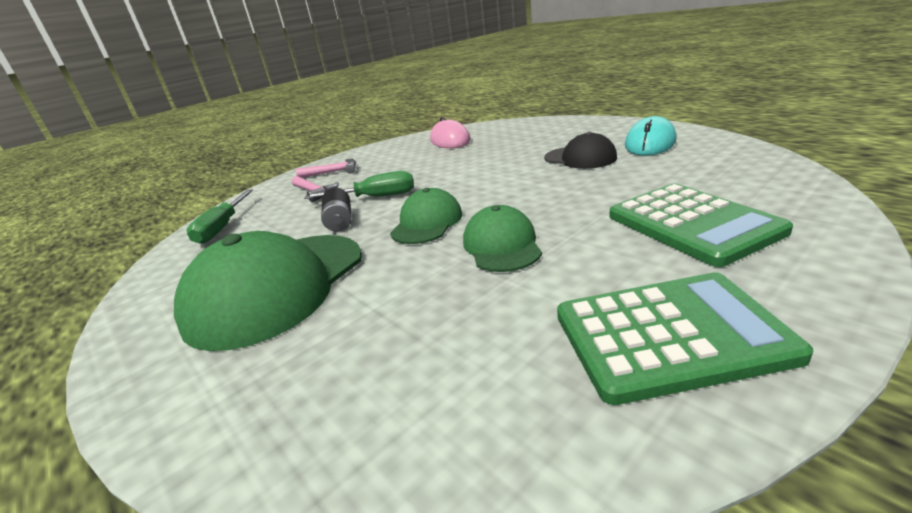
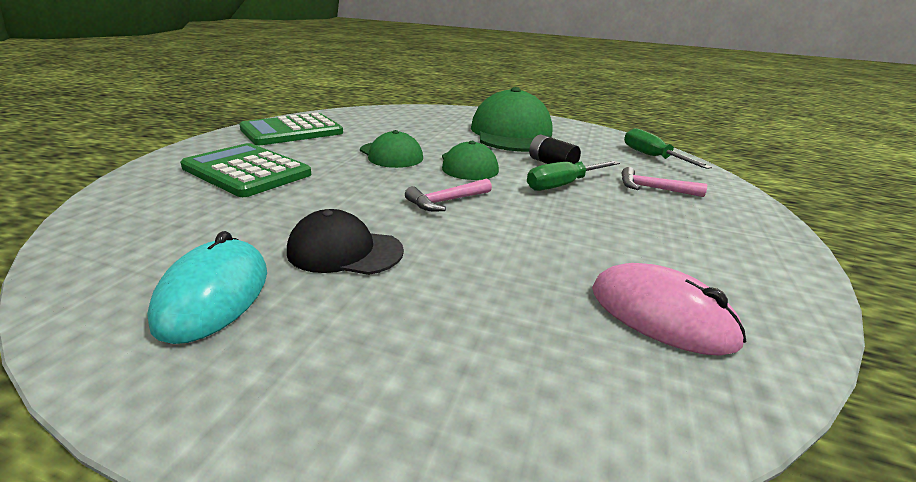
camera: 145 degrees right, 0 degrees up
pink hammer [296,159,356,178] -> pink hammer moved to [405,178,492,212]

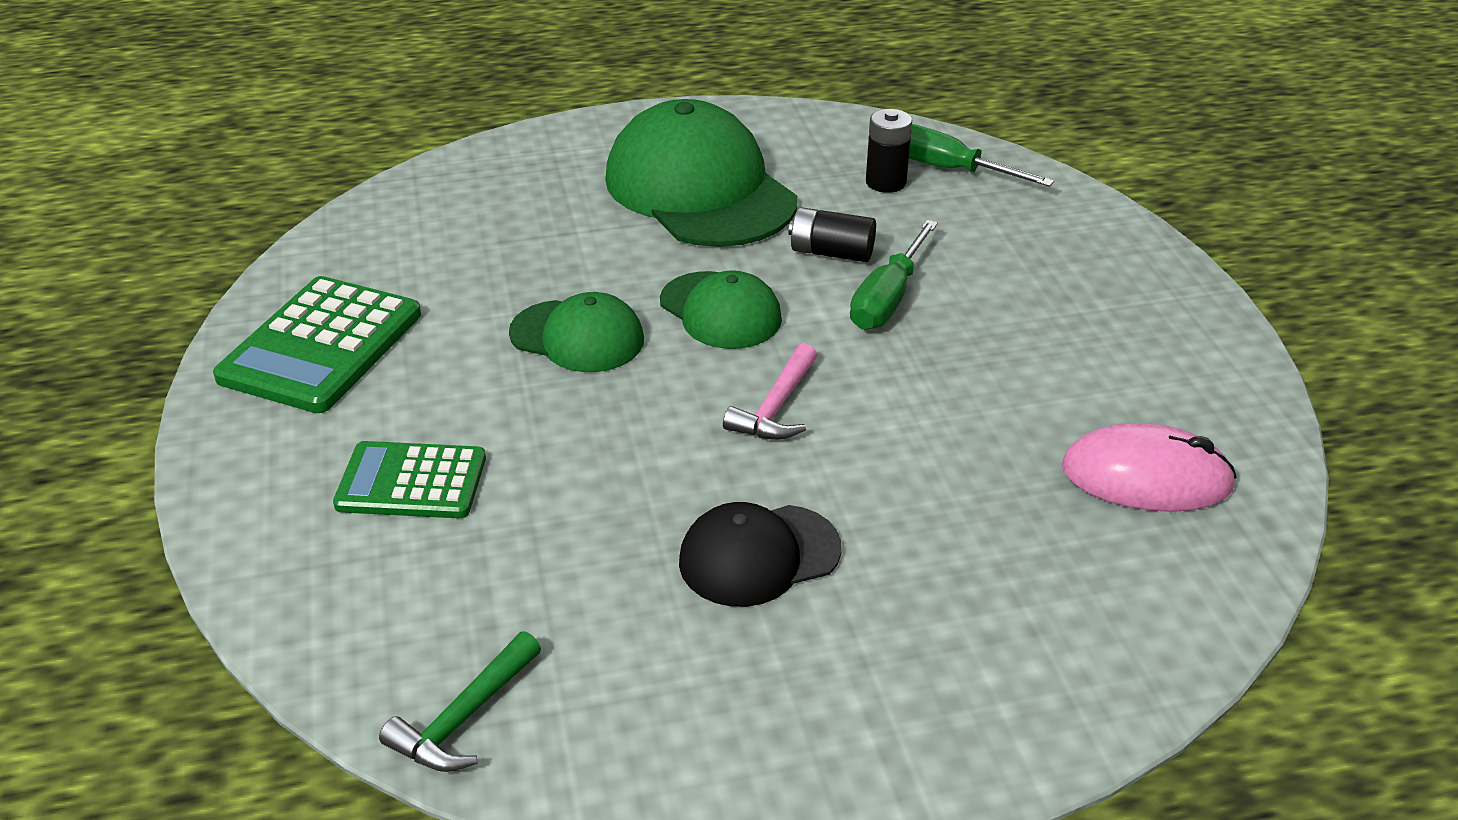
camera: 30 degrees left, 10 degrees up
turquoise mouse [147,231,267,344] -> none
green calculator [180,143,311,197] -> green calculator [333,441,486,518], size x0.66
pink hammer [622,167,707,197] -> none
none -> green hammer [379,631,541,772]
none -> black battery [866,109,912,193]

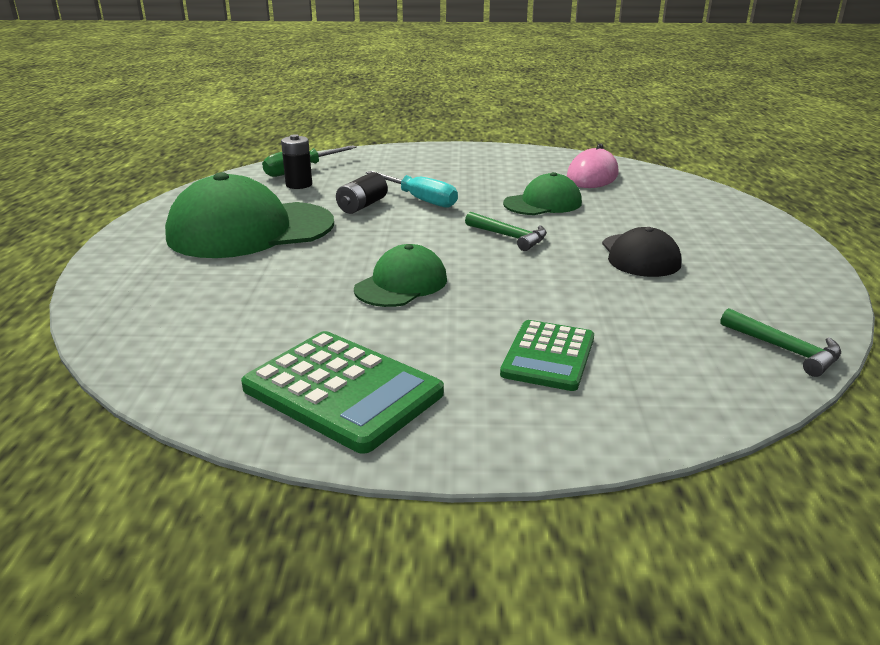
camera: 75 degrees left, 10 degrees down
green cap [660,270,782,349] -> green cap moved to [503,172,582,215]
pink hammer [723,343,817,440] -> green hammer [465,212,547,251]
green screwdriver [850,220,938,330] -> turquoise screwdriver [366,171,458,208]

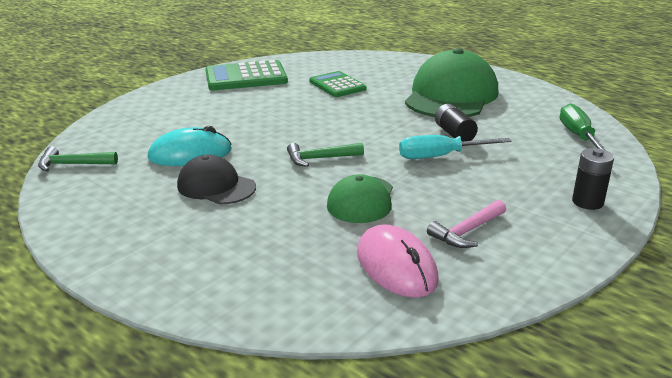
camera: 130 degrees right, 0 degrees up
black battery [281,134,312,189] -> black battery moved to [572,148,614,210]
green cap [354,244,447,307] -> none
green calculator [500,320,594,391] -> green calculator moved to [309,71,367,97]
none -> turquoise mouse [148,126,232,166]
none -> pink hammer [427,200,506,248]

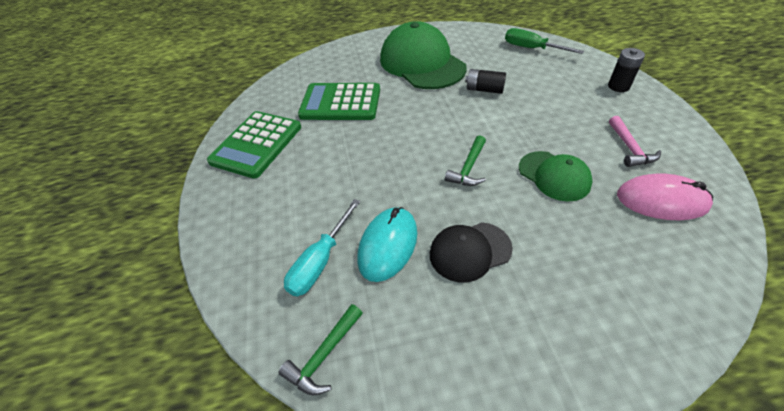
camera: 50 degrees left, 20 degrees up
green calculator [309,71,367,97] -> green calculator [298,83,380,120], size x1.51
turquoise screwdriver [399,135,512,159] -> turquoise screwdriver moved to [284,199,360,297]

